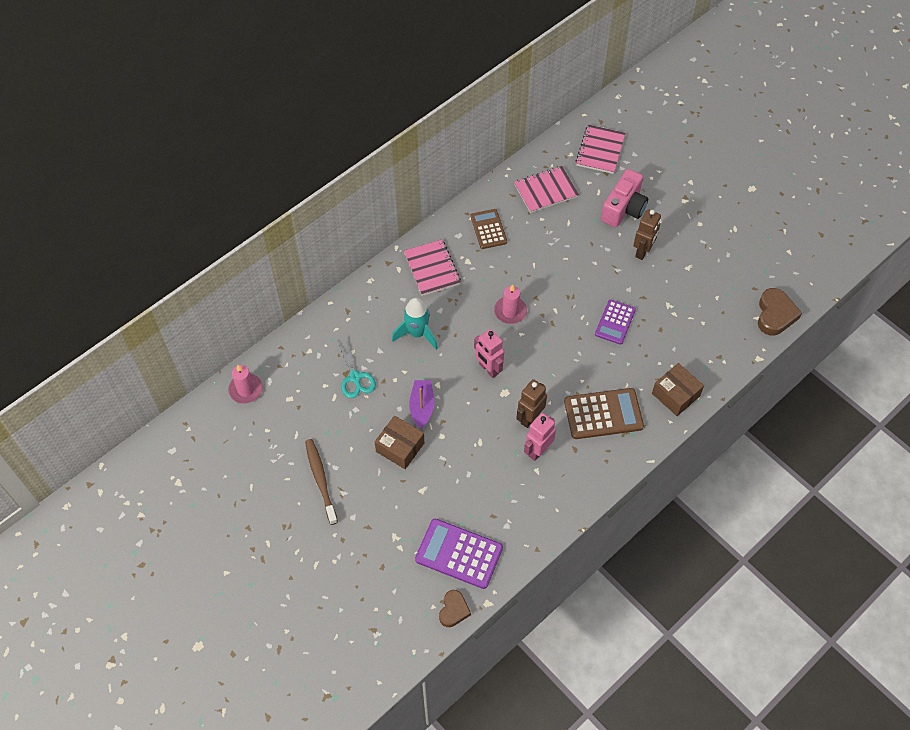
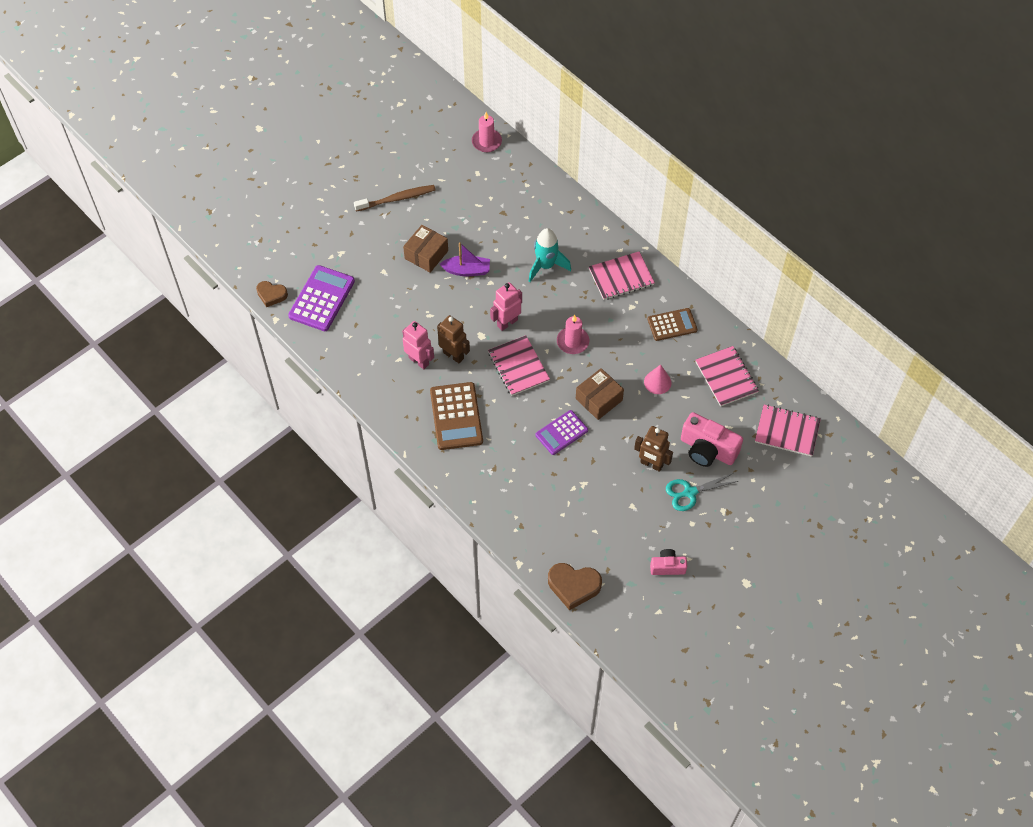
camera: 90 degrees right, 0 degrees up
turquoise scissors [337,337,376,398] -> turquoise scissors moved to [666,473,738,511]
purple calculator [595,299,636,345] -> purple calculator turned 60 degrees counterclockwise [536,410,588,455]
brown box [652,363,704,416] -> brown box moved to [576,368,624,420]
none -> pink notebook [488,335,550,396]
none -> pink cone [644,364,672,394]
none -> pink camera [650,549,687,575]

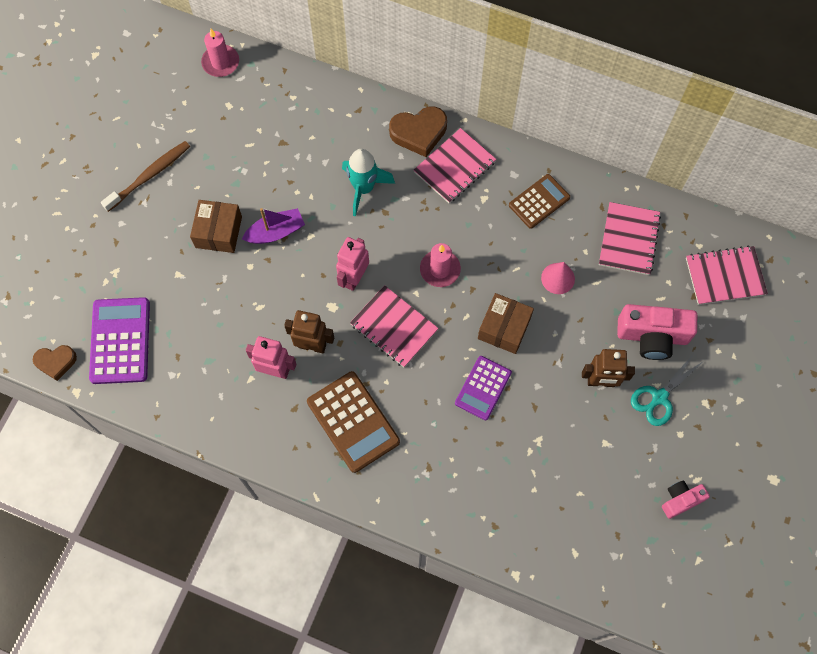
camera: 25 degrees left, 10 degrees up
brown heart [548,563,602,610] -> brown heart moved to [389,106,447,157]
pink notebook [696,346,759,407] -> pink notebook turned 60 degrees clockwise [599,202,661,275]

